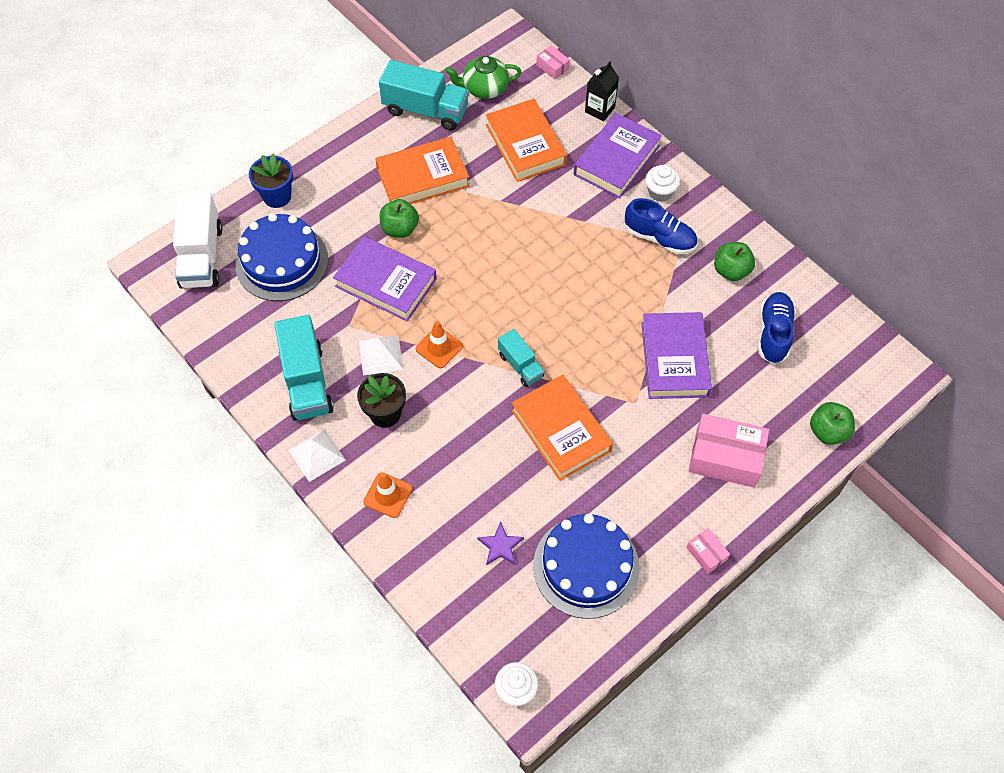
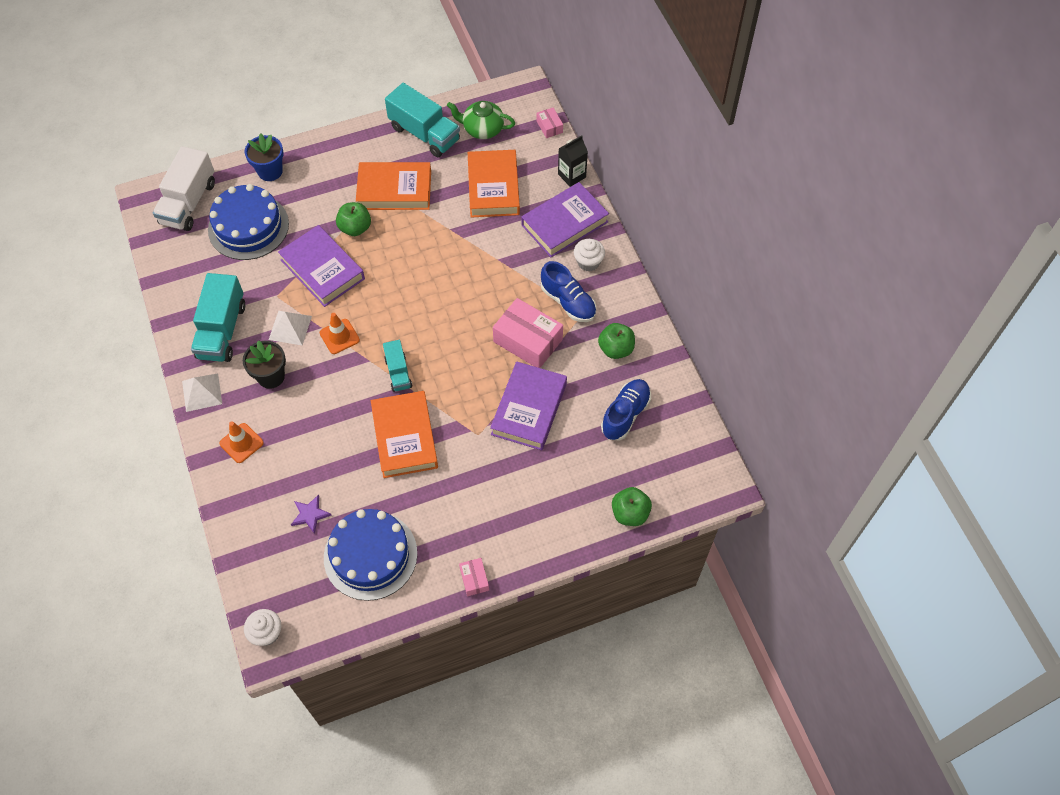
camera: 20 degrees right, 0 degrees up
pink box [689,414,769,488] -> pink box moved to [493,298,563,368]

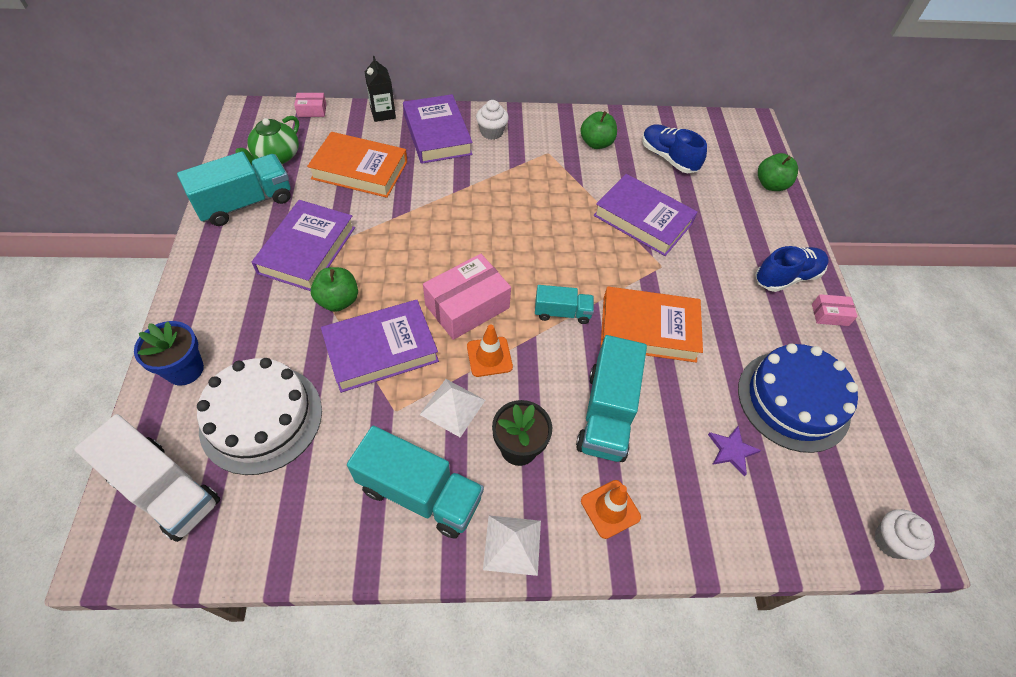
camera: 75 degrees left, 5 degrees down
blue cake [208,184,289,260] -> white cake [197,358,322,475]
orange book [356,162,431,210] -> purple book [252,200,355,291]
pink box [493,298,563,368] -> pink box moved to [423,254,511,340]
blue shoe [541,261,596,322] -> blue shoe moved to [755,246,829,292]
none -> turquoise truck [576,335,647,462]

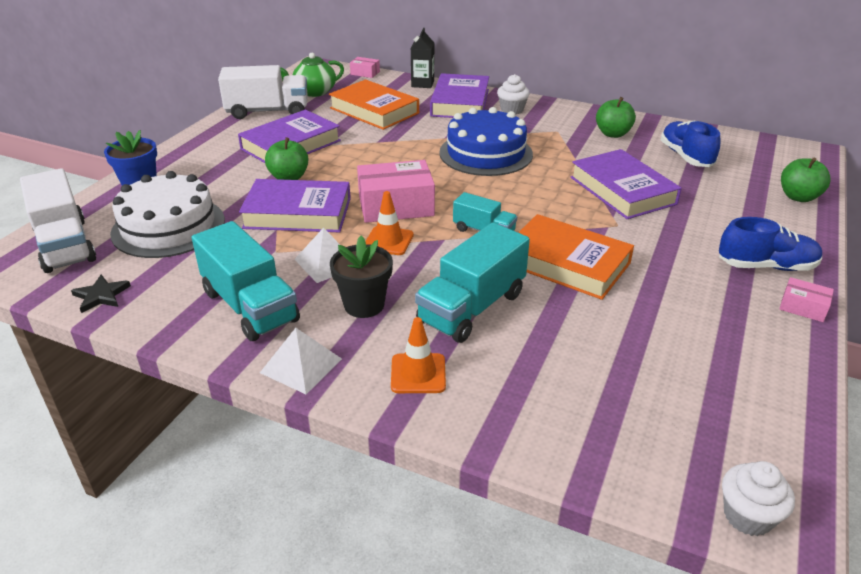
camera: 30 degrees right, 20 degrees down
turquoise truck [177,151,291,226] -> white truck [218,65,308,119]
purple star [708,426,761,476] -> none
blue cake [738,343,858,453] -> blue cake moved to [439,107,533,176]
none -> black star [71,274,131,313]

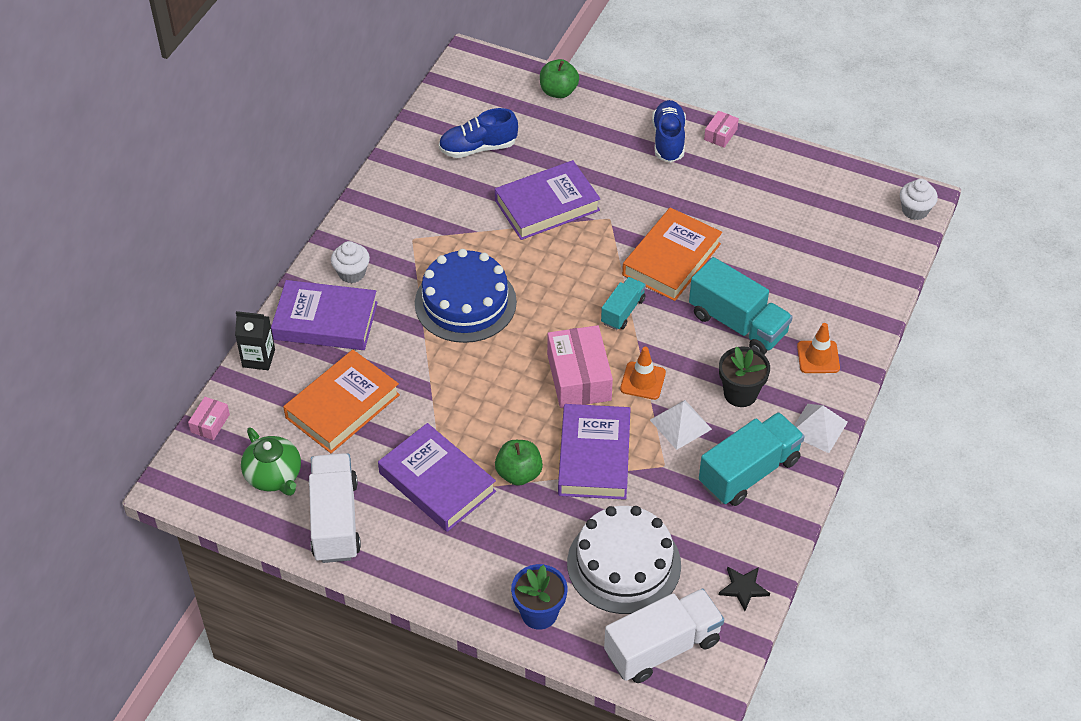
camera: 90 degrees left, 15 degrees up
green apple [596,97,636,138] -> none

